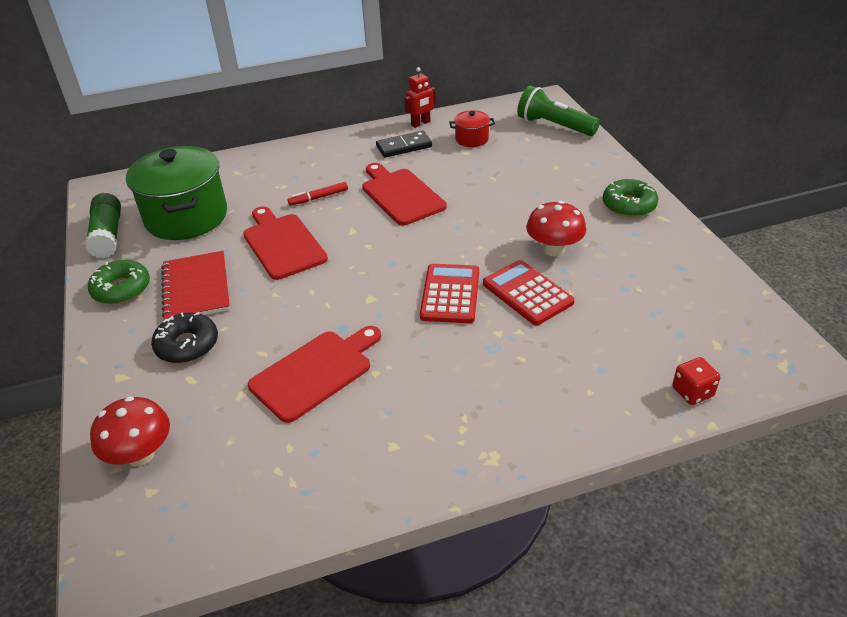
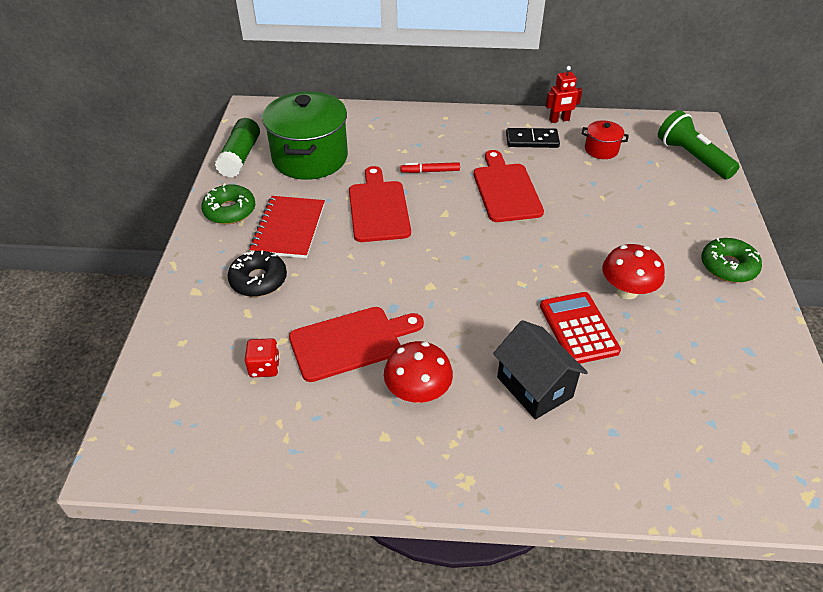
camera: 20 degrees right, 5 degrees up
red mushroom [90,396,170,466] -> red mushroom moved to [384,341,453,403]
red calculator [420,264,479,323] -> none
red dice [672,357,720,405] -> red dice moved to [245,338,280,377]
none -> black house [493,320,588,419]

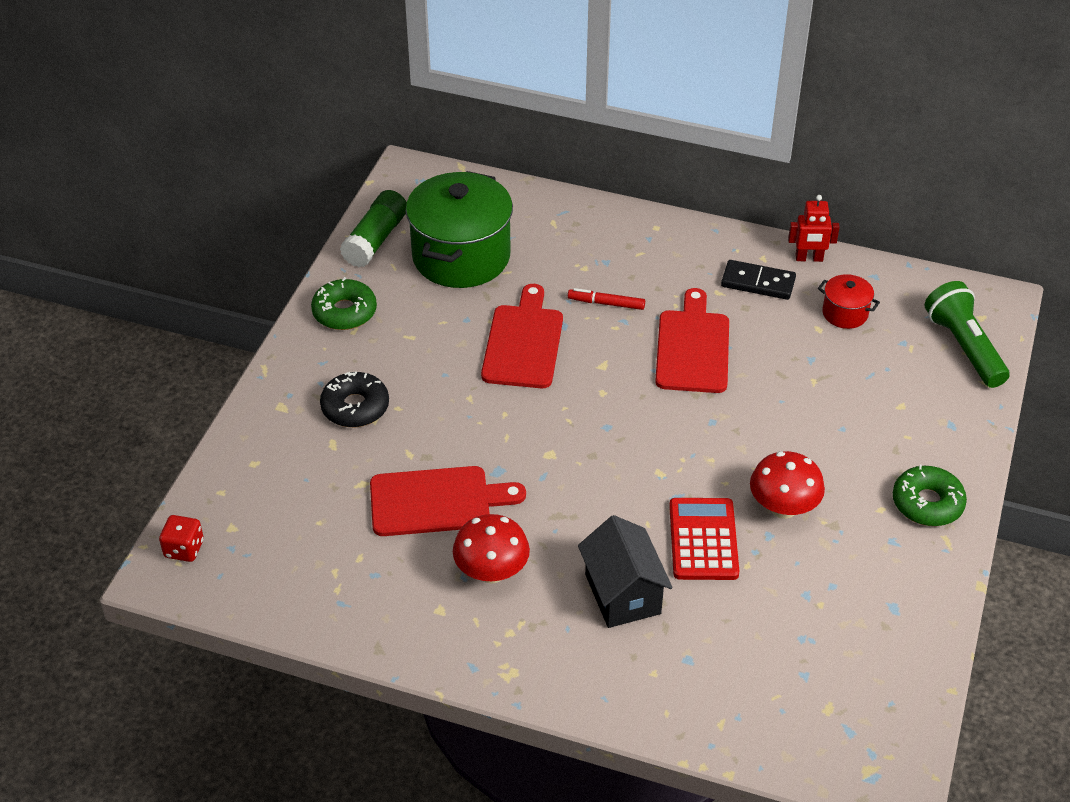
camera: 15 degrees right, 0 degrees up
red dice [245,338,280,377] -> red dice moved to [159,515,204,562]
red notebook [249,196,325,258] -> none

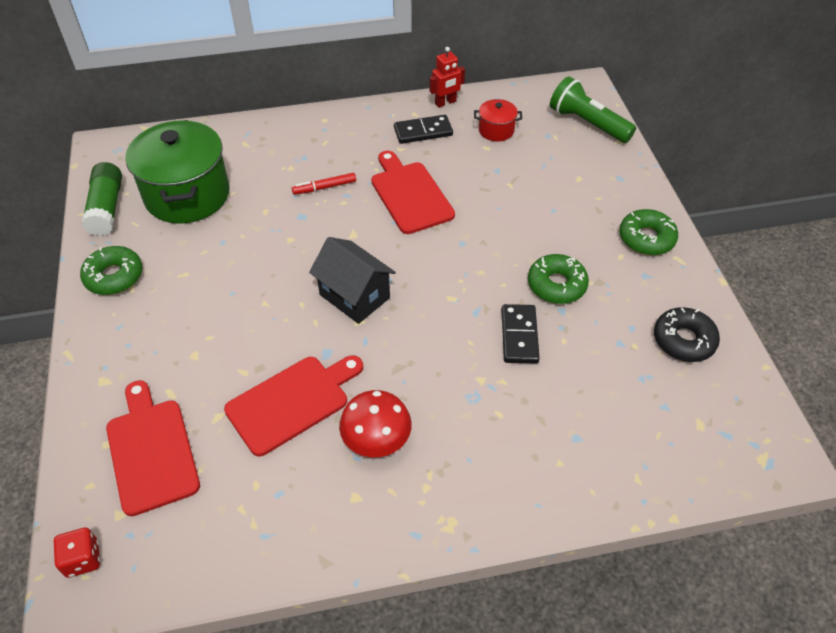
camera: 30 degrees left, 5 degrees up
black donut [320,371,389,427] -> black donut moved to [654,307,720,362]
red cutting board [481,284,563,388] -> red cutting board moved to [106,380,200,516]
black house [578,515,673,628] -> black house moved to [309,237,396,324]
red calculator [669,498,739,580] -> black domino [501,304,540,364]
red mushroom [750,451,825,519] -> green donut [528,254,589,304]

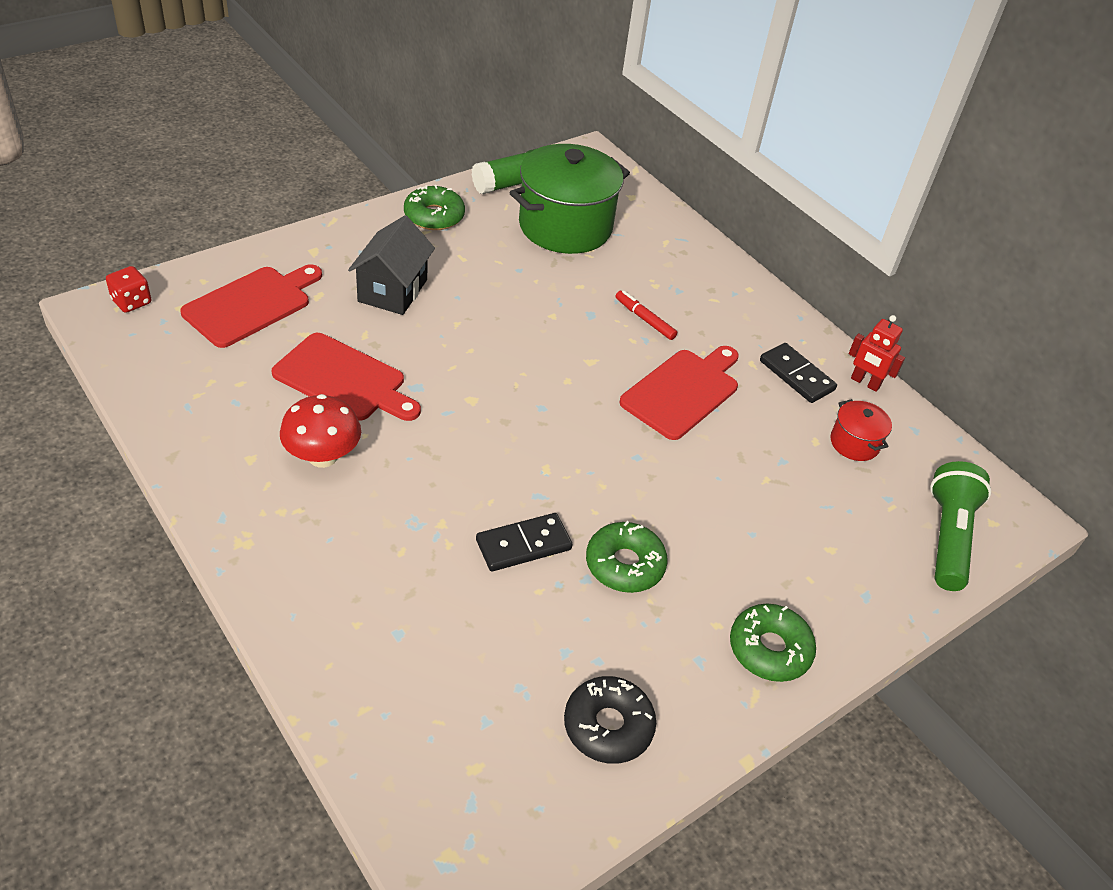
camera: 60 degrees right, 5 degrees down
black house [309,237,396,324] -> black house moved to [348,215,435,315]

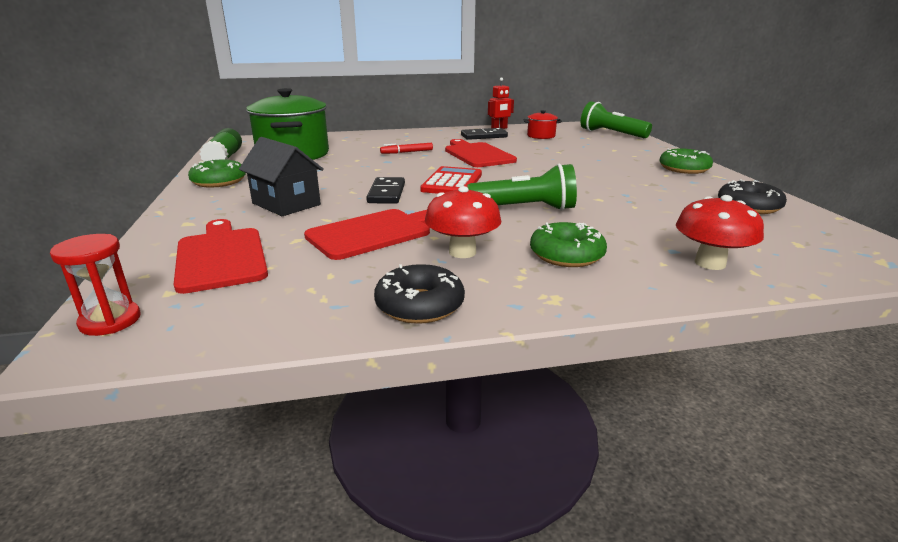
camera: 60 degrees left, 20 degrees down
red dice [106,266,151,313] -> red hourglass [50,234,141,336]
black domino [476,513,573,571] -> black domino moved to [366,177,405,204]
green donut [586,521,668,593] -> green donut moved to [530,222,607,267]
none -> black donut [374,264,465,324]
none -> red calculator [420,166,482,194]
none -> green flashlight [467,163,577,211]
none -> red mushroom [676,195,764,270]

